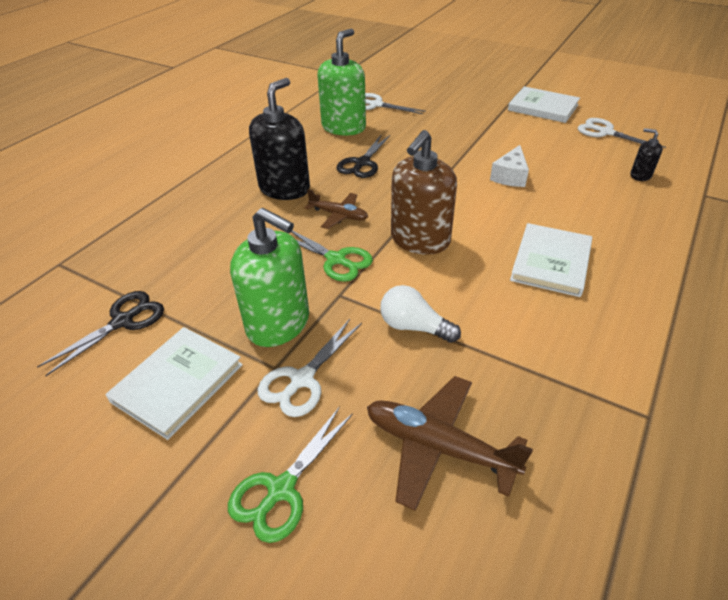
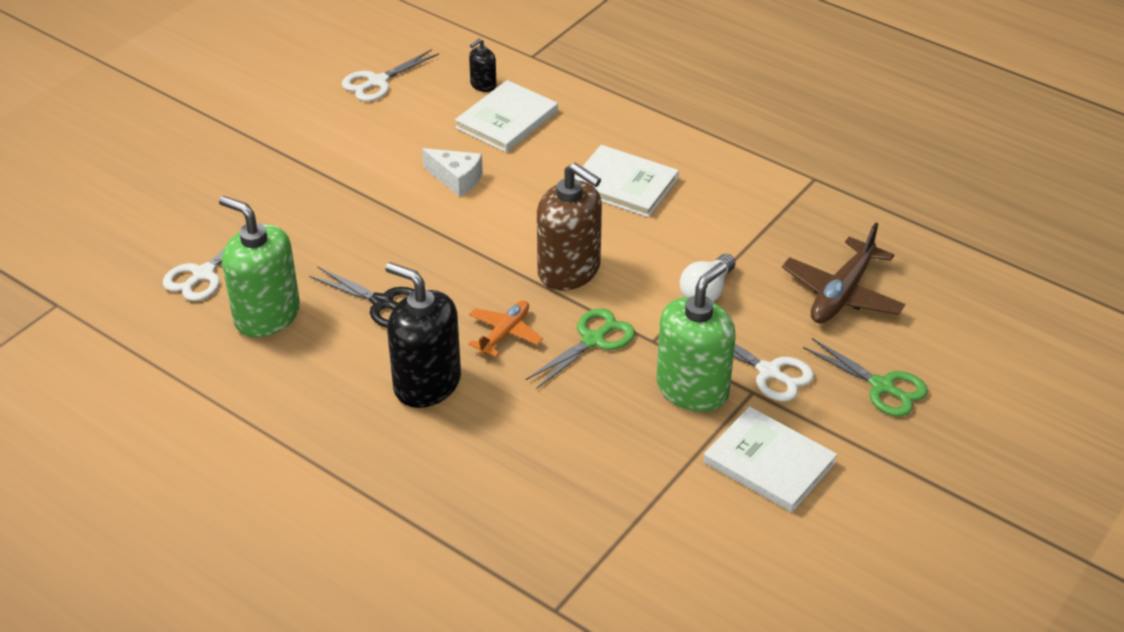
camera: 85 degrees left, 0 degrees up
black scissors [37,291,164,376] -> none
brown plane [305,189,368,229] -> orange plane [469,300,543,357]
white book [508,86,580,123] -> white book moved to [455,80,558,152]

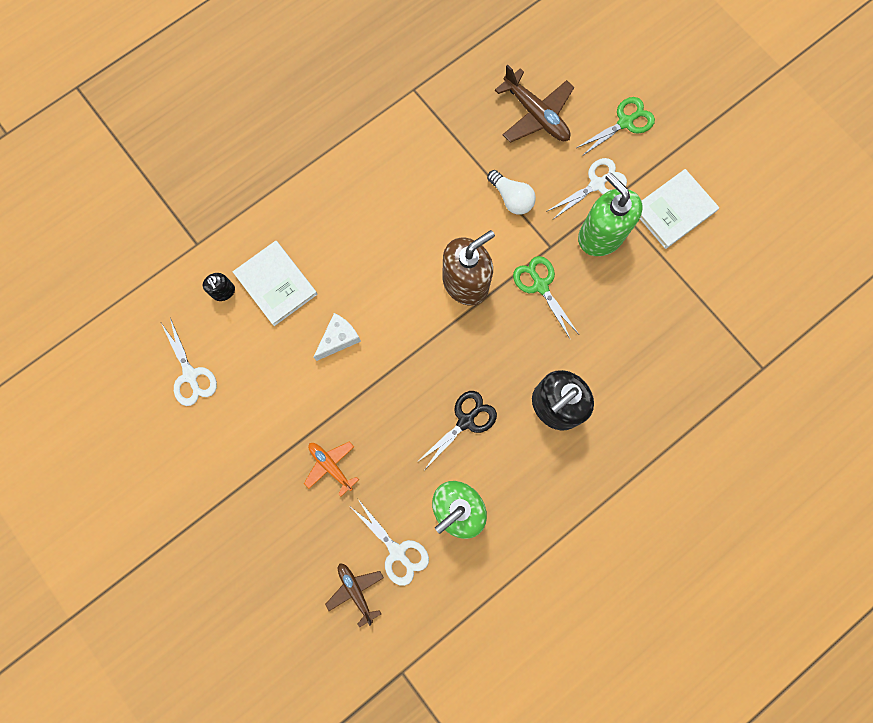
camera: 75 degrees left, 35 degrees up
orange plane [469,300,543,357] -> orange plane moved to [304,441,359,496]
white book [574,145,679,217] -> none
none -> brown plane [325,563,384,628]

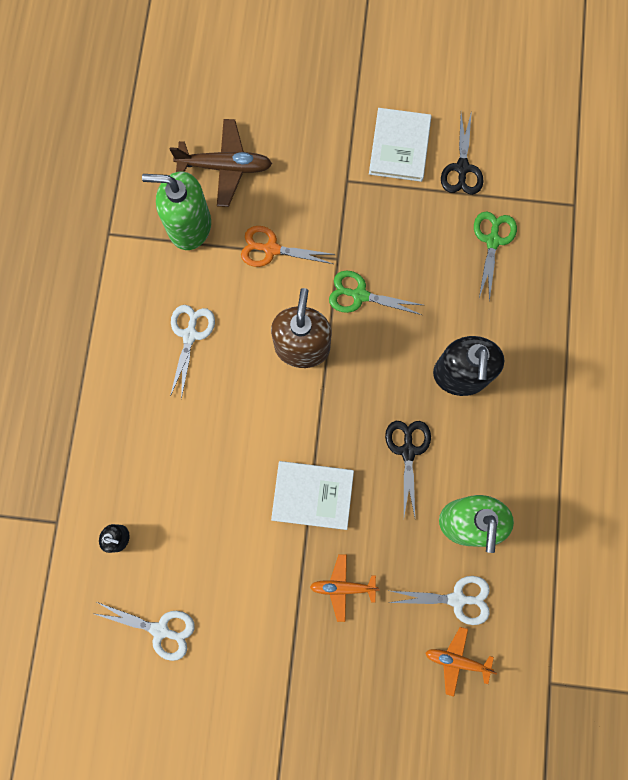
camera: 45 degrees left, 0 degrees up
white book [233,241,317,326] -> white book moved to [271,461,354,530]
white cheese [313,313,361,361] -> none
brown plane [325,563,384,628] -> orange plane [426,627,497,696]
white light bulb [487,170,536,215] -> orange scissors [241,226,336,267]
white scissors [546,158,627,220] -> white scissors moved to [170,305,215,399]
green scissors [575,97,655,157] -> green scissors moved to [474,212,517,302]
green soap dispenser [578,172,643,256] -> green soap dispenser moved to [142,172,211,250]
none -> black scissors [441,111,484,195]

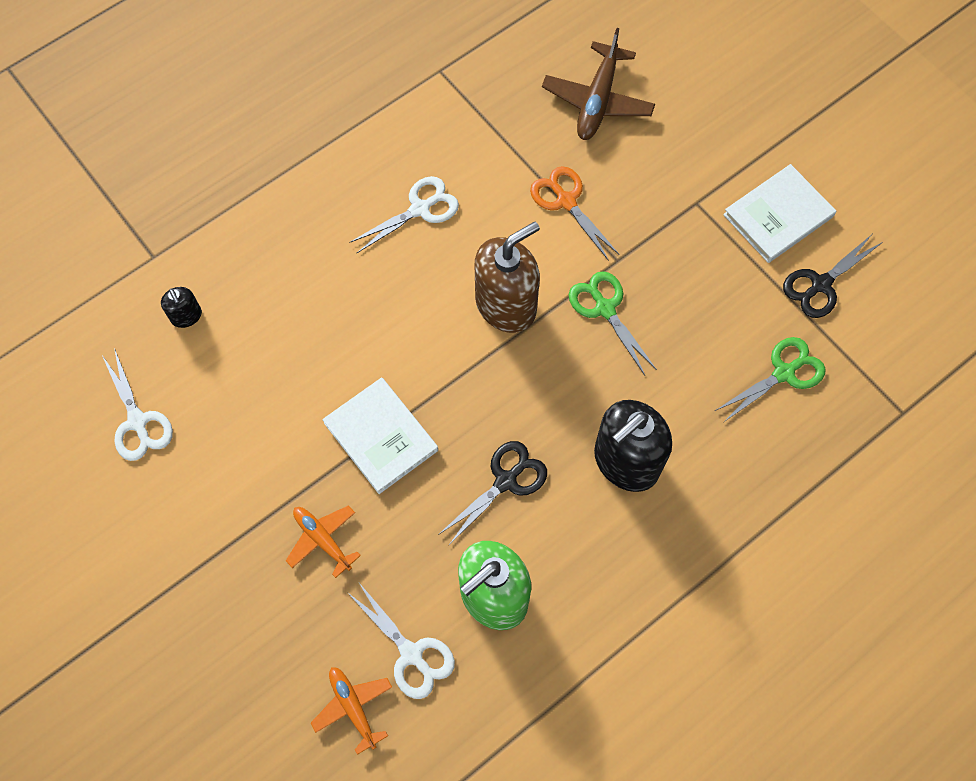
camera: 45 degrees right, 10 degrees down
green soap dispenser [142,172,211,250] -> none
brown plane [170,119,272,207] -> brown plane turned 60 degrees clockwise [542,28,655,140]

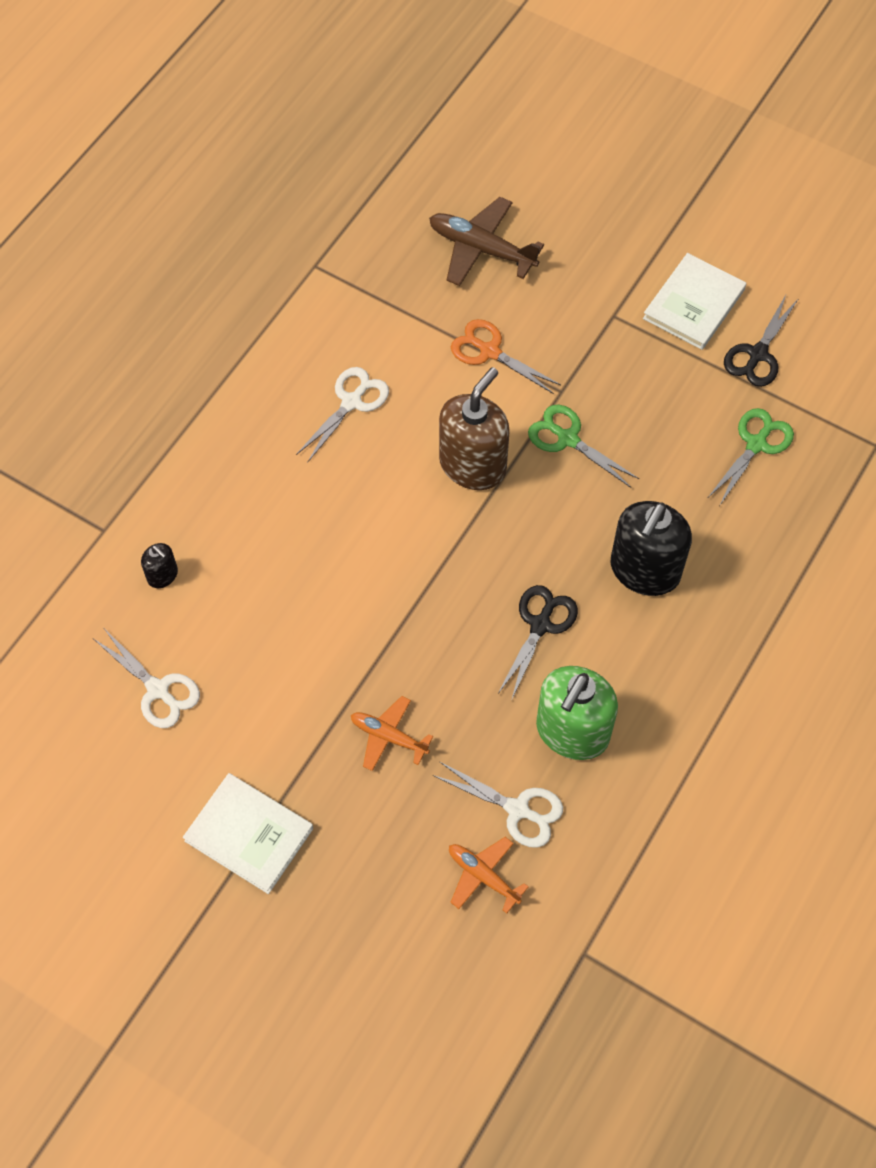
camera: 20 degrees left, 5 degrees down
white book [322,377,438,494] -> white book moved to [183,773,313,894]
brown plane [542,28,655,140] -> brown plane turned 120 degrees clockwise [429,197,544,286]

